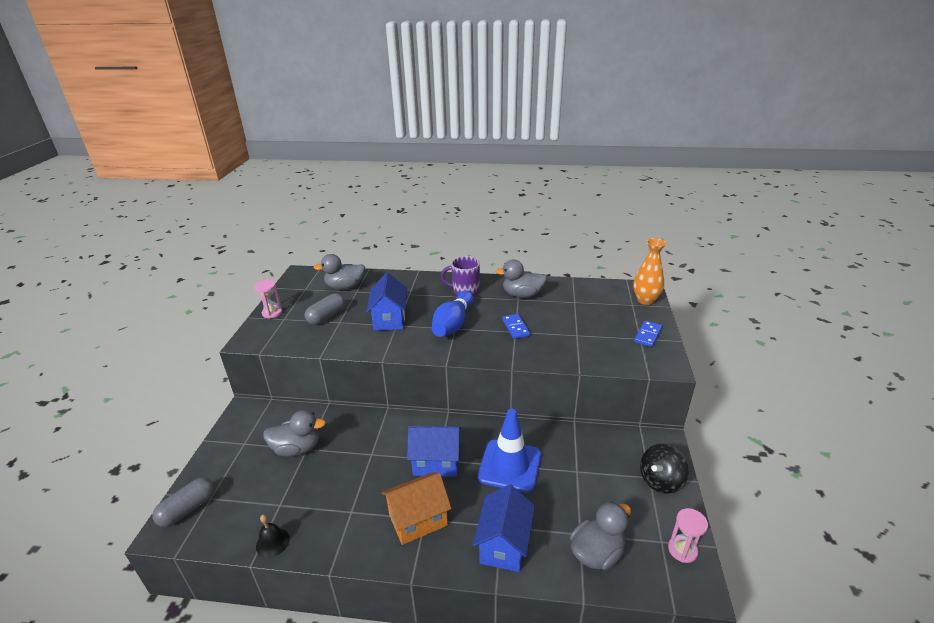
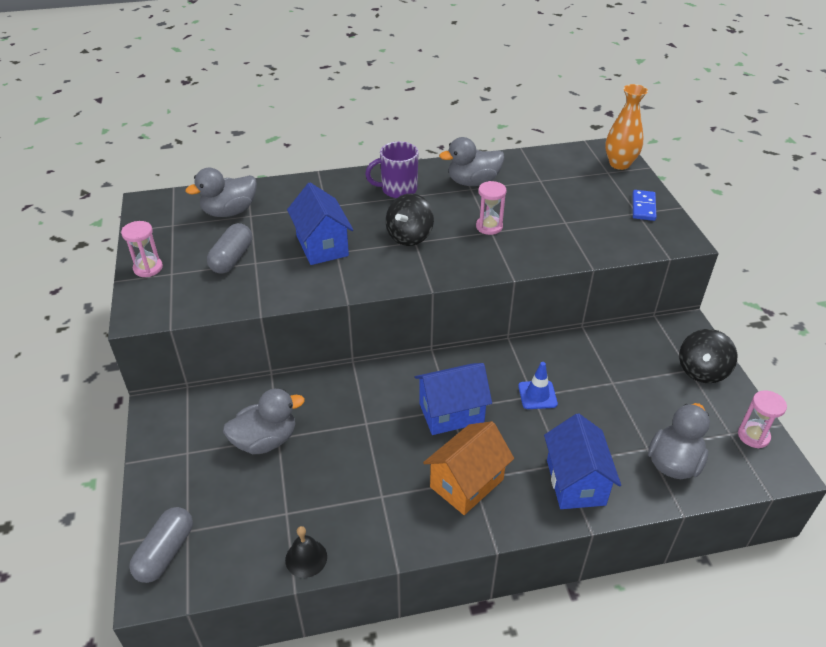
camera: 20 degrees left, 10 degrees up
blue bowling pin [432,291,474,337] -> black spinning top [386,193,434,246]
blue traffic cone [478,409,541,493] -> blue traffic cone [518,362,558,409], size x0.51
blue domino [502,314,530,339] -> pink hourglass [476,181,507,235]

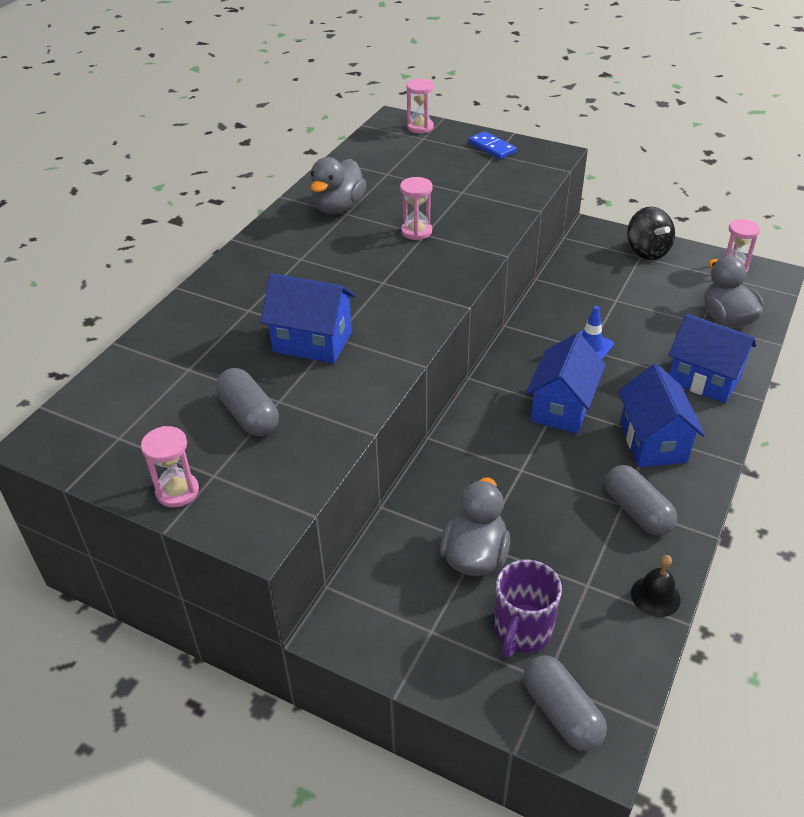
camera: 50 degrees left, 0 degrees up
grey duck [185,168,257,217] -> none
purple mug [365,142,419,198] -> purple mug moved to [494,559,562,658]
black spinning top [386,193,434,246] -> none
orange house [423,421,514,515] -> blue house [618,364,705,467]
orange vase [605,84,648,170] -> pink hourglass [406,79,434,133]
none -> grey capsule [605,465,677,536]

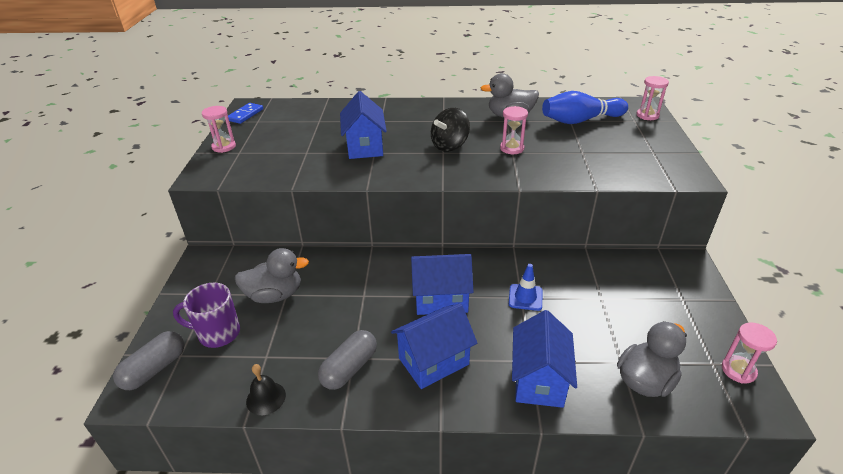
camera: 65 degrees right, 5 degrees down
grey capsule [216,368,279,436] -> none
blue domino [468,131,517,159] -> blue domino moved to [228,103,263,124]
black spinning top [627,207,675,260] -> black spinning top moved to [431,108,470,152]
none -> blue bowling pin [542,91,628,124]

